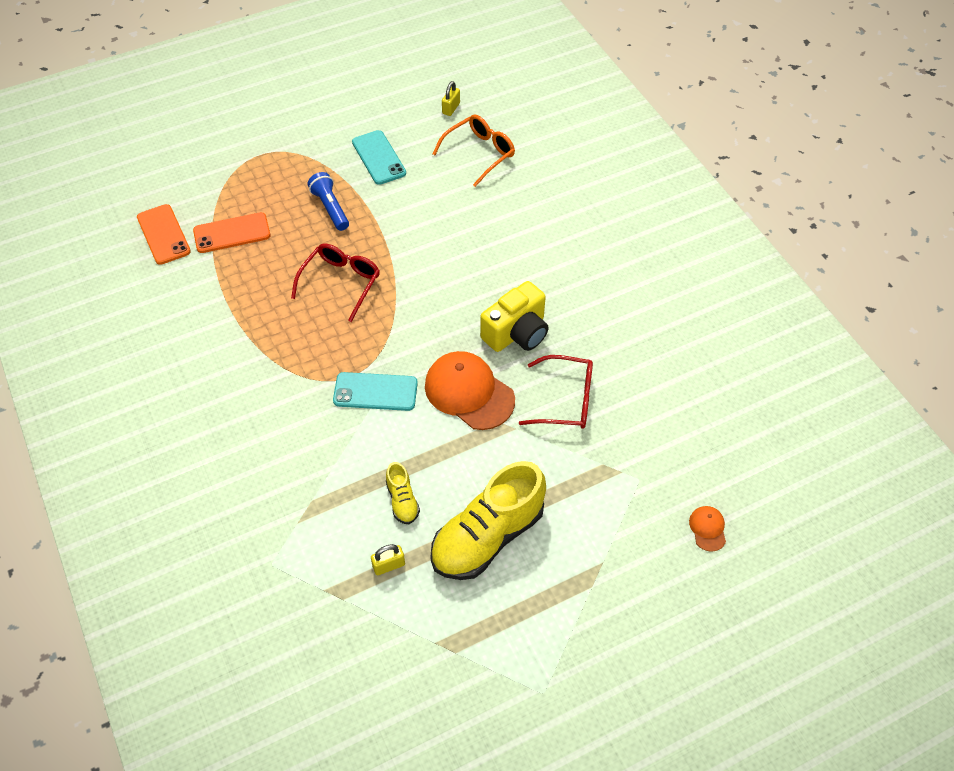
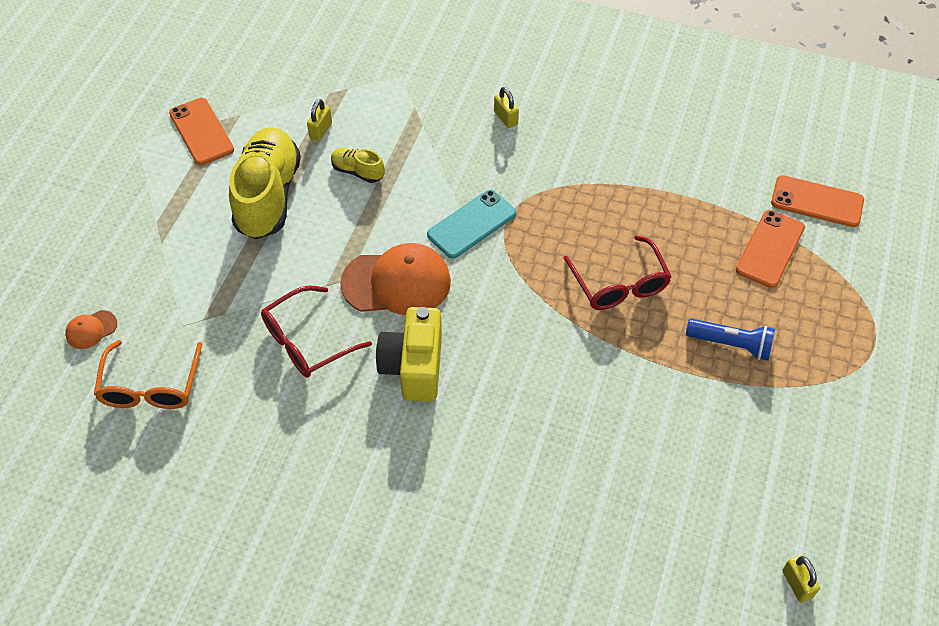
camera: 135 degrees right, 0 degrees up
turquoise phone [352,130,406,185] -> none
orange glasses [433,114,515,187] -> orange glasses moved to [94,340,202,409]
orange cap [689,506,726,552] -> orange cap turned 105 degrees clockwise [65,310,117,349]
none -> orange phone [169,98,234,165]
none -> yellow padlock [494,87,519,128]

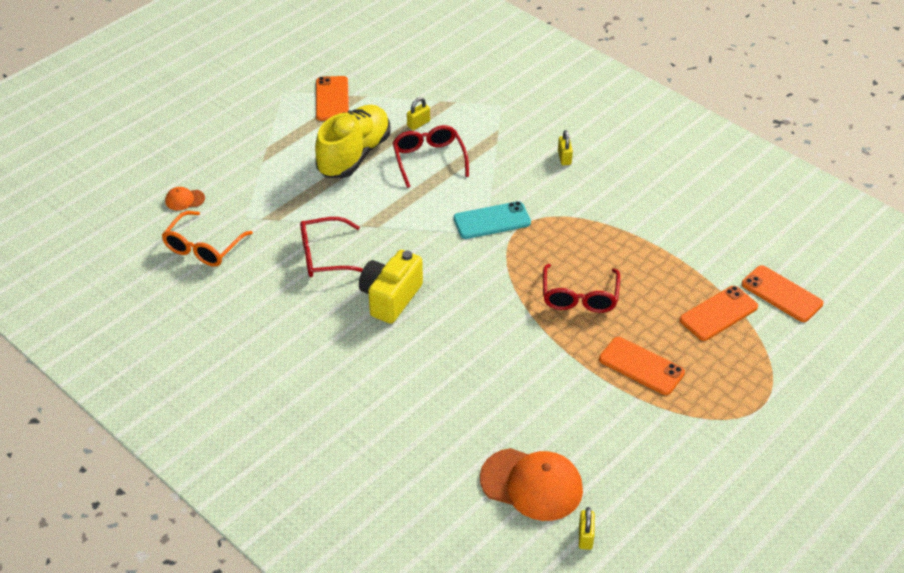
camera: 25 degrees right, 10 degrees down
yellow shoe [331,148,385,183] -> red glasses [392,125,469,188]
orange cap [340,243,451,315] -> orange cap moved to [480,448,583,521]
blue flashlight [686,319,775,361] -> orange phone [599,337,685,395]

